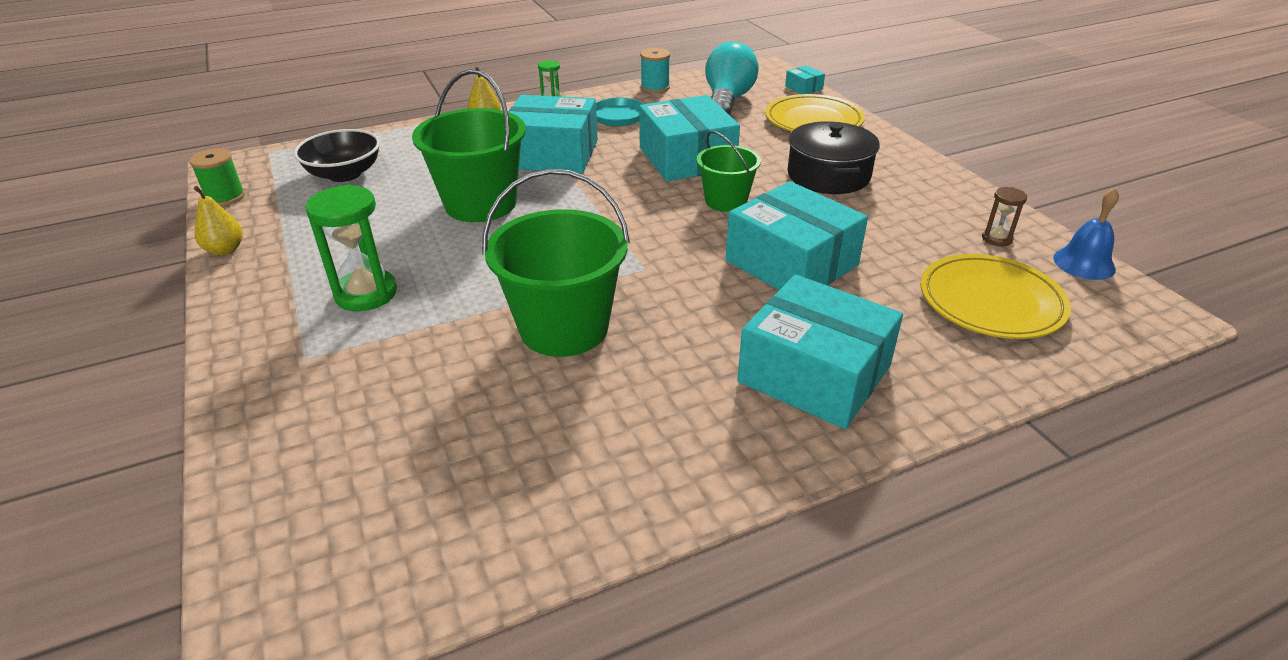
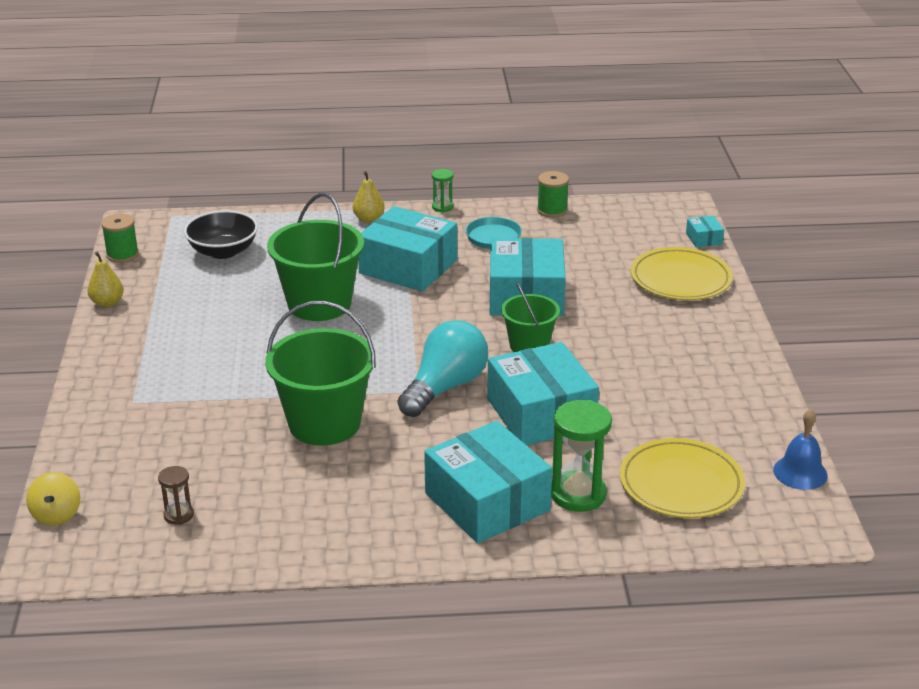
camera: 20 degrees right, 5 degrees down
green hourglass [305,184,397,311] -> green hourglass moved to [551,400,612,512]
turquoise spool [640,48,670,93] -> green spool [537,171,569,218]
turquoise light bulb [705,42,759,115] -> turquoise light bulb moved to [398,320,488,417]
black pot [787,121,880,194] -> none
brown hourglass [982,187,1027,246] -> brown hourglass moved to [158,466,194,525]
none -> yellow spinning top [26,472,80,525]

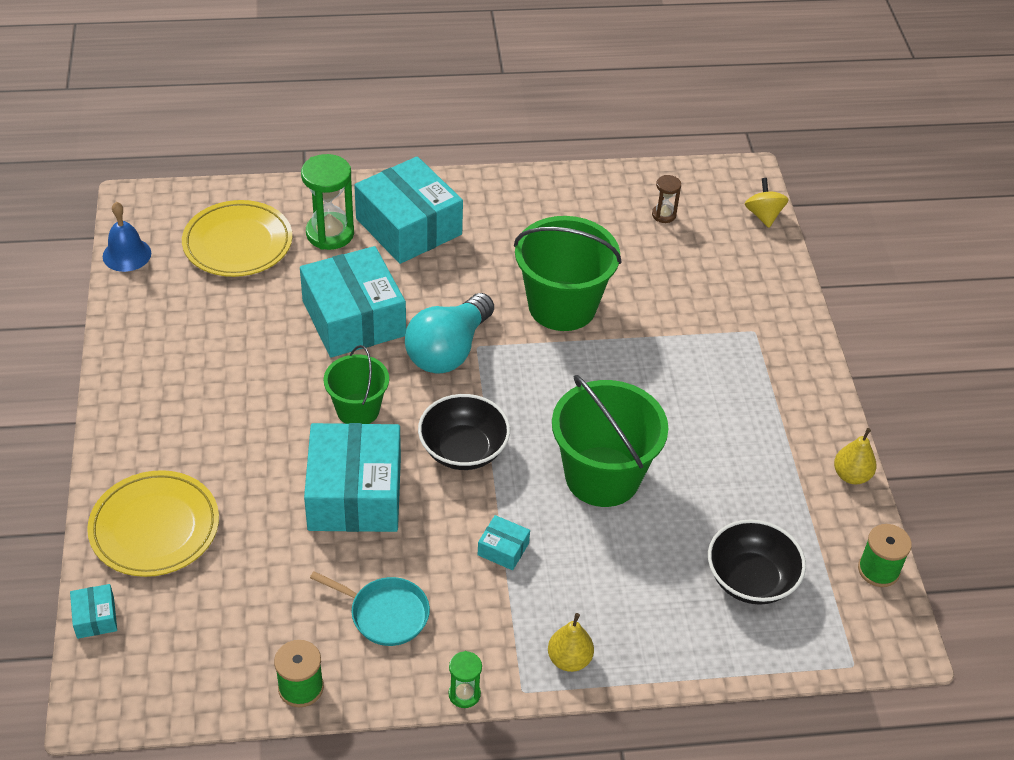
camera: 175 degrees right, 15 degrees up
turquoise box [358,206,457,292] -> turquoise box [478,515,530,570], size x0.41
none -> black bowl [418,394,510,470]

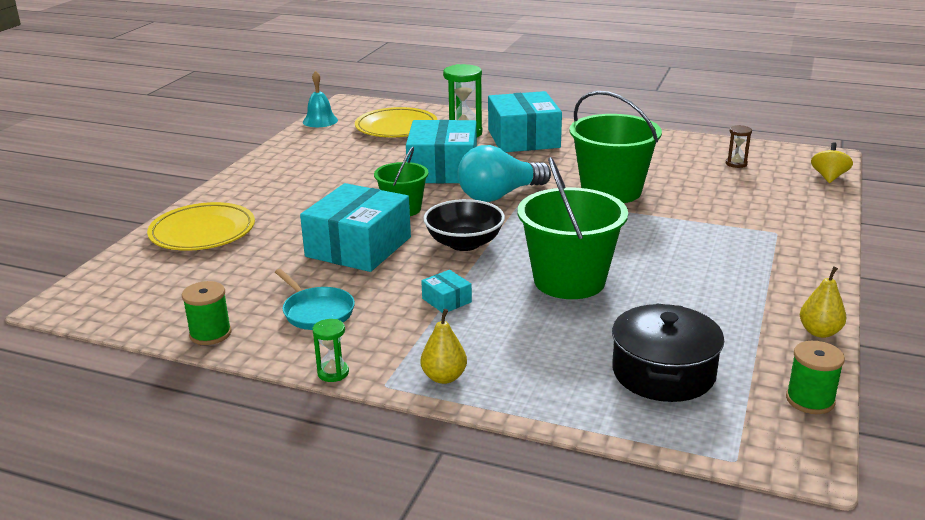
camera: 30 degrees right, 20 degrees down
turquoise box [70,584,117,639] -> none
blue bell [103,202,151,272] -> turquoise bell [303,71,338,127]
black bowl [708,519,806,605] -> black pot [612,304,724,402]

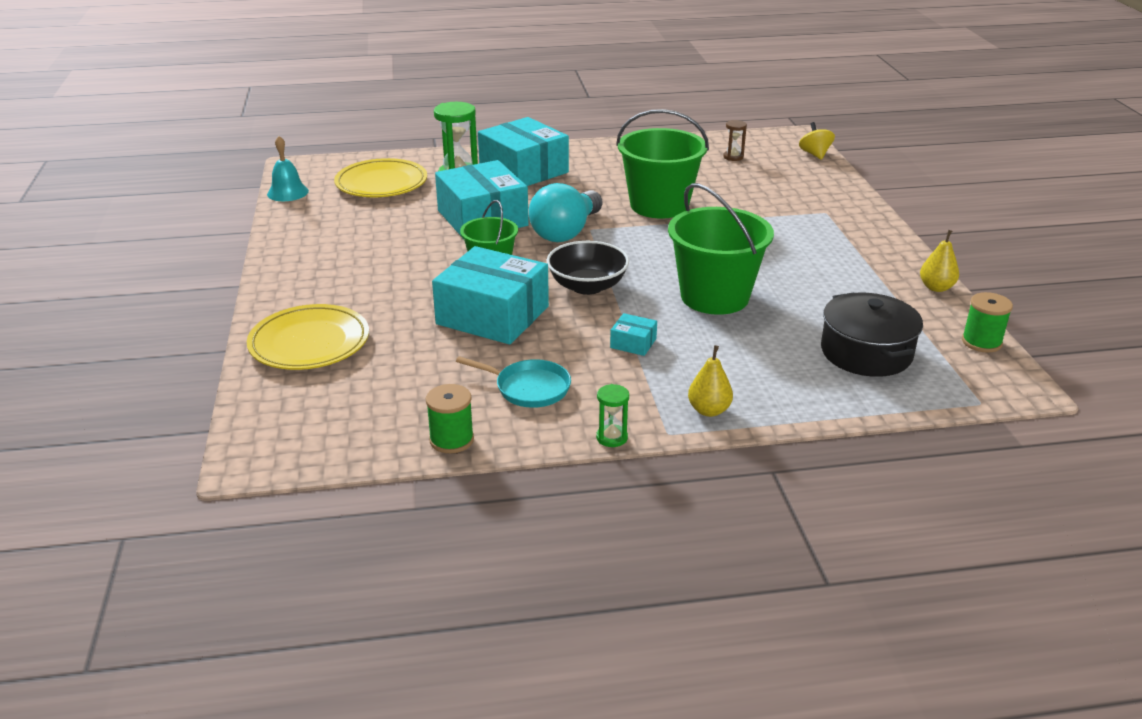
camera: 30 degrees left, 5 degrees up
turquoise box [300,183,411,272] -> turquoise box turned 60 degrees counterclockwise [432,246,549,344]

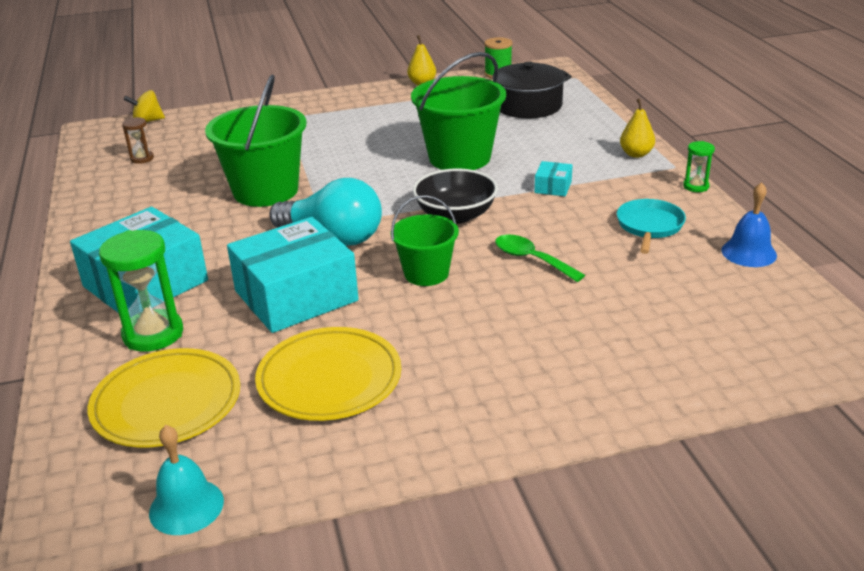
camera: 95 degrees left, 0 degrees up
yellow plate [247,304,369,370] -> yellow plate moved to [255,327,401,421]
green spool [426,384,474,453] -> blue bell [721,182,777,267]
turquoise box [432,246,549,344] -> green spoon [495,234,585,282]

